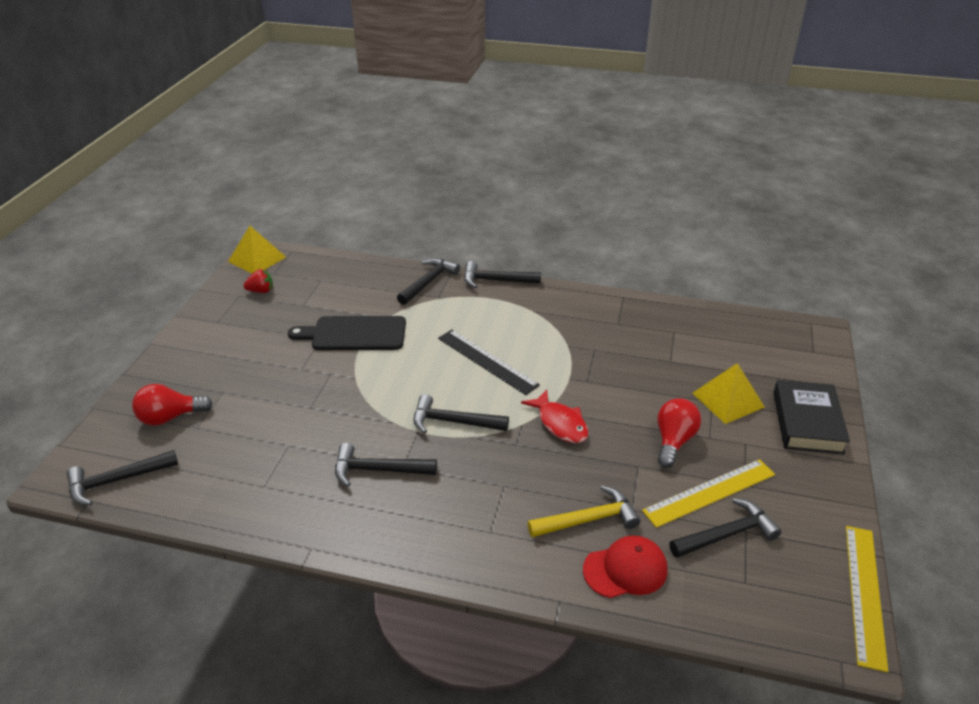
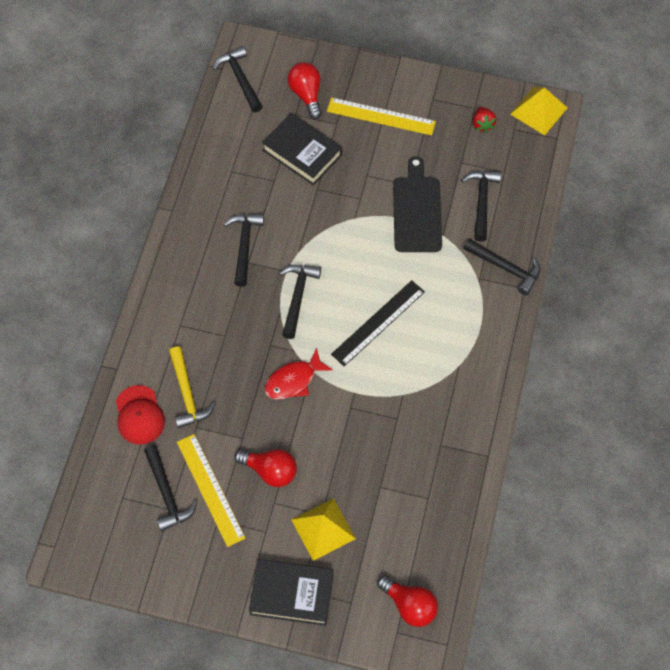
camera: 90 degrees right, 25 degrees up
black hammer [464,261,541,288] -> black hammer moved to [461,171,501,242]
yellow ruler [846,526,888,673] -> yellow ruler moved to [327,97,436,136]
none -> black book [262,113,342,185]
none -> red light bulb [377,576,438,627]

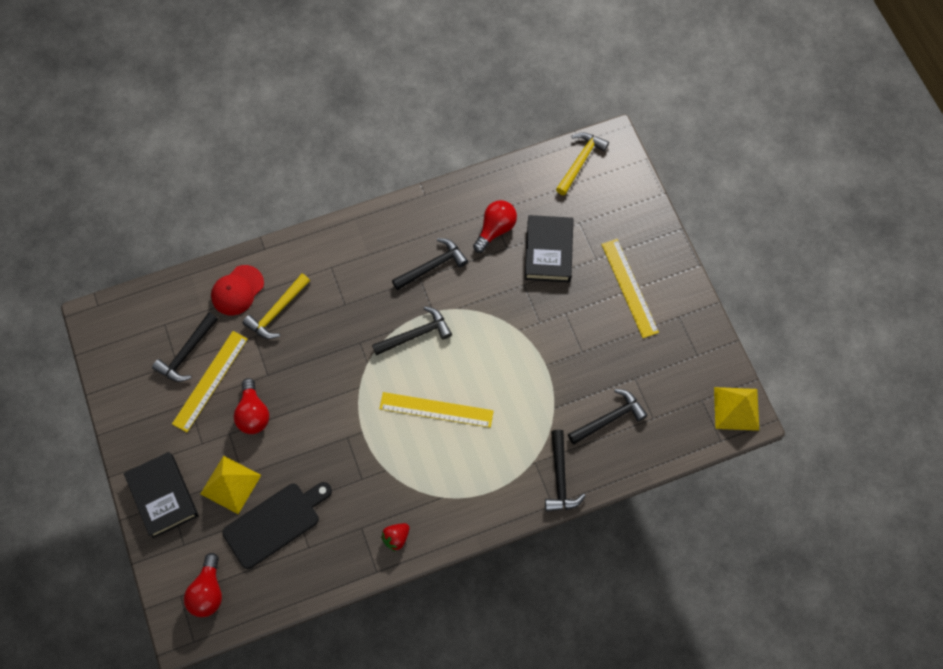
camera: 55 degrees right, 5 degrees up
black hammer [213,46,263,112] -> yellow hammer [556,132,609,195]
red fish [264,348,333,399] -> none
red light bulb [288,62,322,119] -> red light bulb moved to [473,200,517,253]
black ruler [331,280,425,366] -> yellow ruler [379,392,494,428]
black cutting board [393,156,442,252] -> black cutting board moved to [222,482,332,569]
red strawberry [473,107,497,133] -> red strawberry moved to [381,523,409,552]

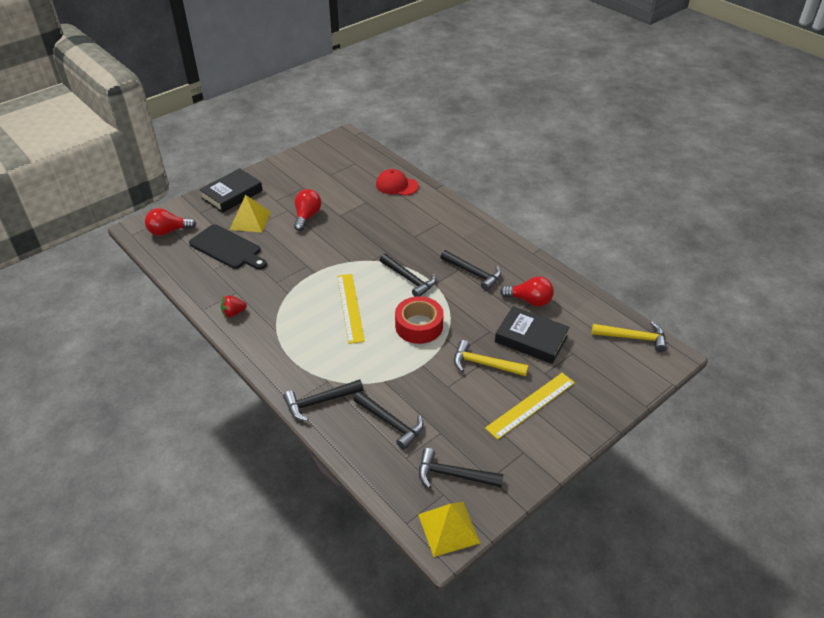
camera: 70 degrees right, 25 degrees down
black hammer [152,312,218,382] -> black hammer moved to [419,448,504,488]
yellow ruler [172,331,248,432] -> none
red light bulb [233,378,269,434] -> red light bulb turned 135 degrees clockwise [294,189,321,231]
yellow hammer [243,273,310,339] -> yellow hammer moved to [454,340,528,376]
red strawberry [381,523,409,552] -> red strawberry turned 45 degrees counterclockwise [221,295,247,317]
black book [525,215,574,282] -> black book turned 45 degrees clockwise [495,306,570,364]
none -> red tape [395,296,444,344]

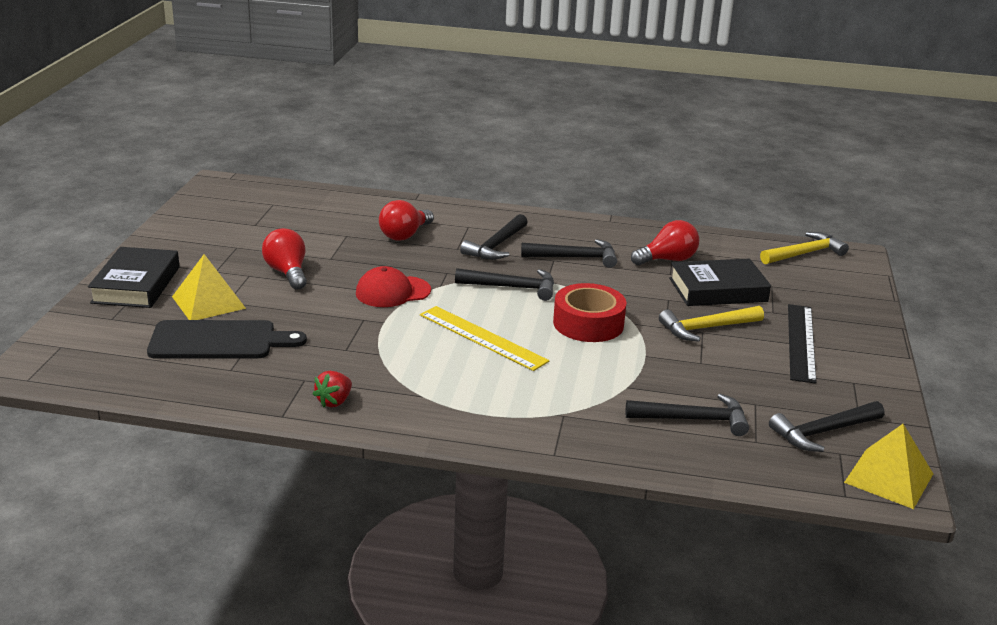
camera: 40 degrees left, 15 degrees down
red light bulb [145,208,196,236] -> red light bulb moved to [379,200,434,241]
black hammer [283,379,363,421] -> black hammer moved to [460,214,528,260]
red cap [376,169,419,196] -> red cap moved to [356,266,431,307]
yellow ruler [485,373,575,440] -> black ruler [788,304,817,384]

